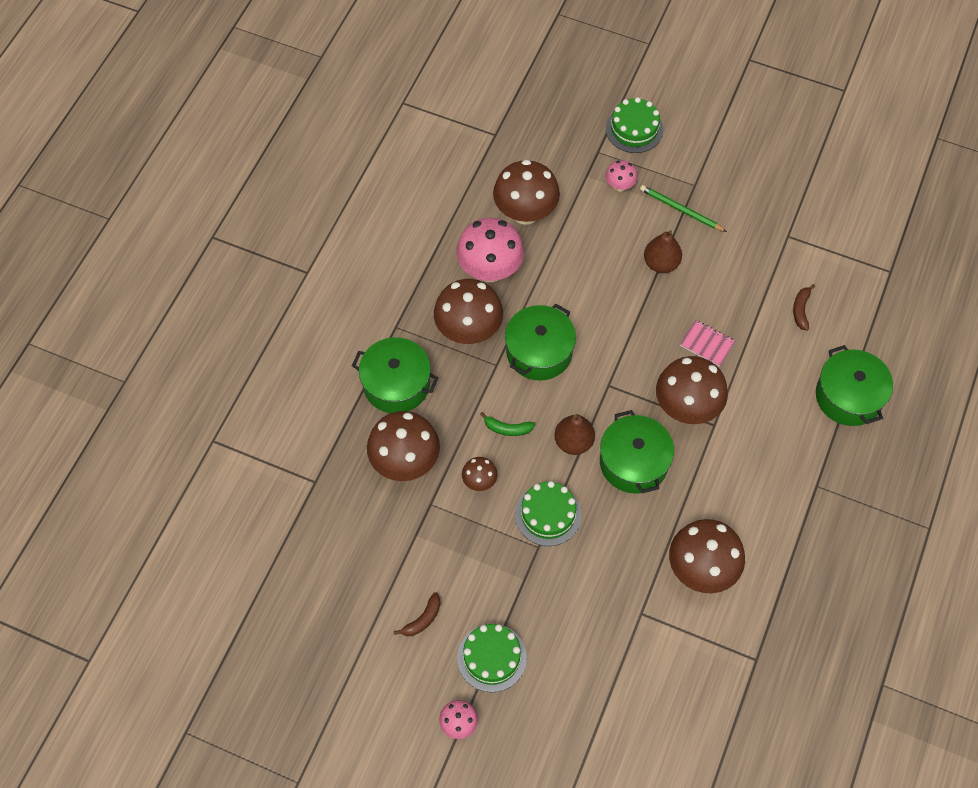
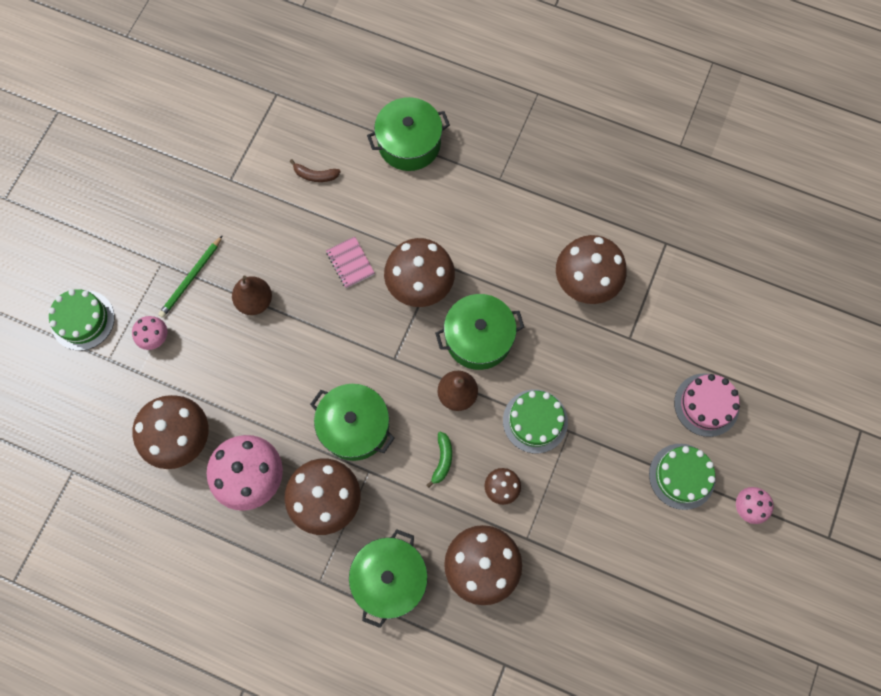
camera: 90 degrees left, 10 degrees up
brown banana [394,592,441,636] -> none
pink notebook [680,320,736,367] -> pink notebook turned 60 degrees counterclockwise [326,237,375,288]
none -> pink cake [674,373,740,437]

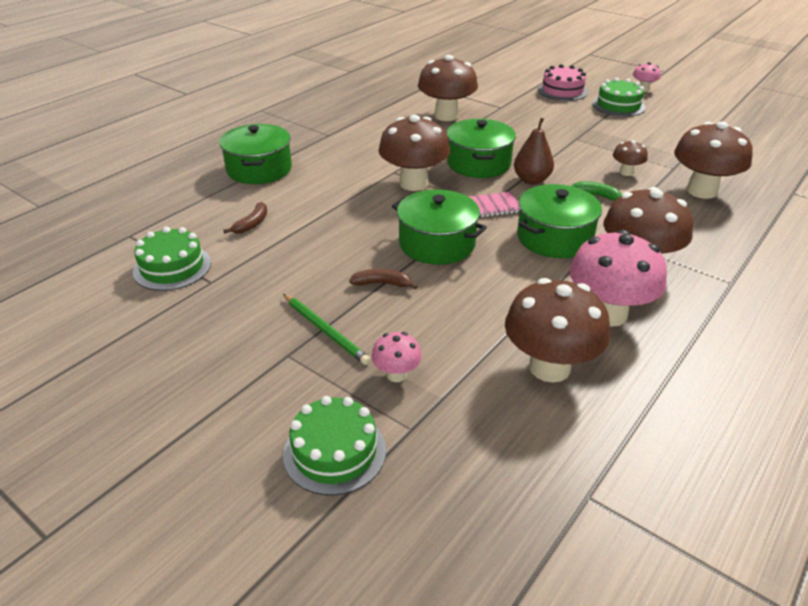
camera: 75 degrees left, 35 degrees down
brown pear [232,276,272,315] -> brown banana [349,269,418,289]
pink notebook [326,237,375,288] -> pink notebook moved to [469,192,520,218]
green pot [349,529,428,628] -> green pot moved to [392,189,487,265]
green cake [503,390,568,453] -> green cake moved to [133,227,211,291]

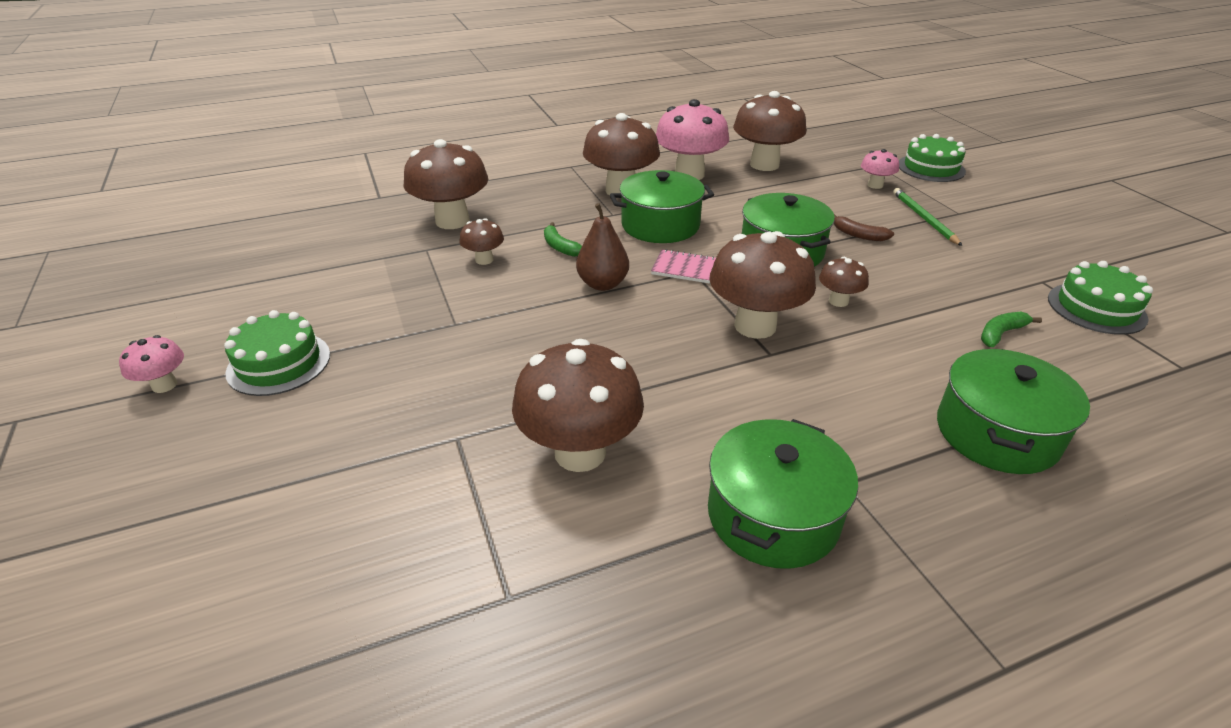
camera: 150 degrees left, 0 degrees up
brown banana [223,202,267,234] -> green banana [981,311,1042,347]
green pot [447,119,516,178] -> green pot moved to [708,419,858,569]
pink cake [538,64,588,101] -> none
none -> brown mushroom [819,257,869,307]

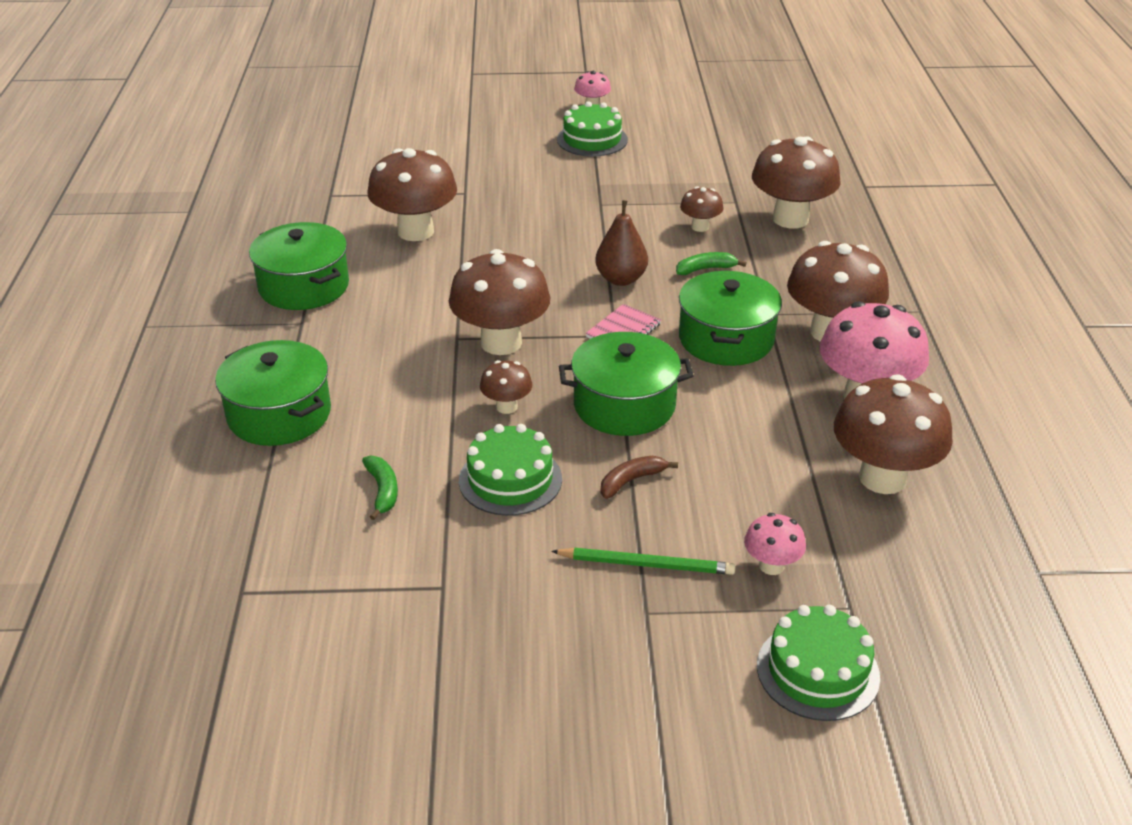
camera: 110 degrees right, 0 degrees up
green cake [1048,261,1153,335] -> green cake moved to [459,424,562,516]

